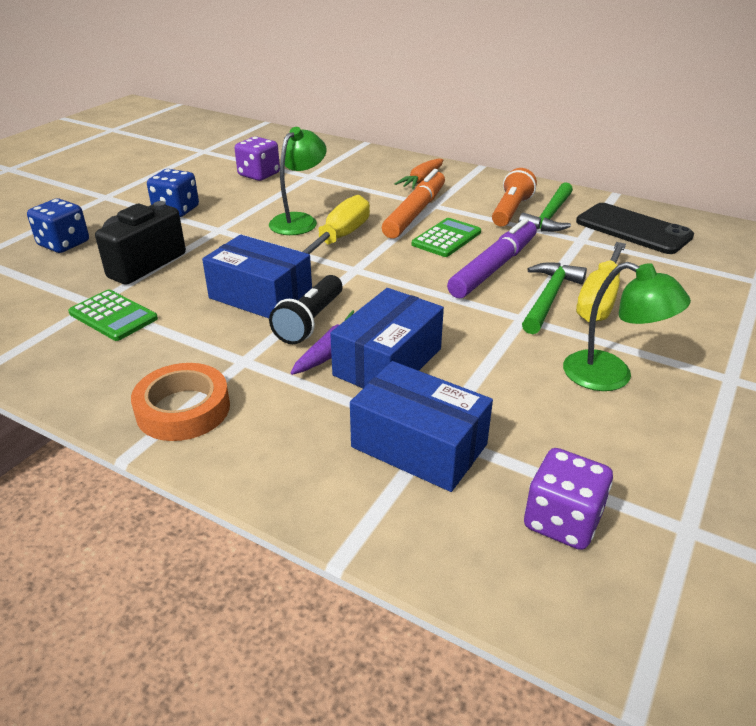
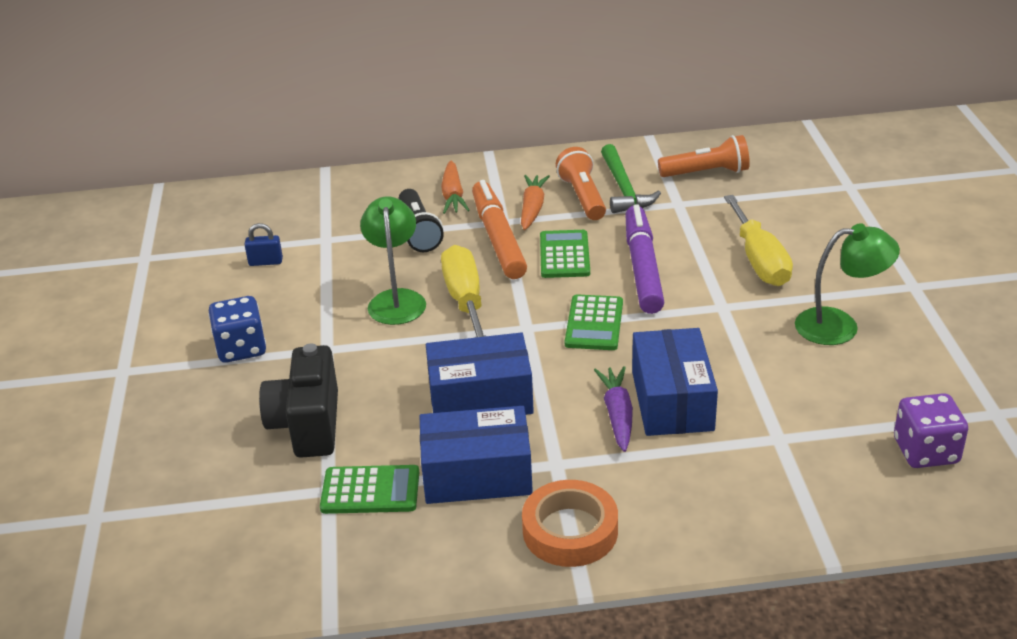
camera: 35 degrees left, 0 degrees up
blue dice [27,198,89,253] -> none
purple dice [235,137,280,181] -> blue padlock [244,223,283,266]
black flashlight [269,275,342,344] -> black flashlight moved to [399,189,444,252]
blue box [350,361,493,492] -> blue box moved to [420,406,533,504]
green hammer [522,262,587,334] -> none
black phone [576,203,694,254] -> orange flashlight [658,135,750,177]
none -> orange carrot [521,175,550,230]
none -> green calculator [565,294,623,350]

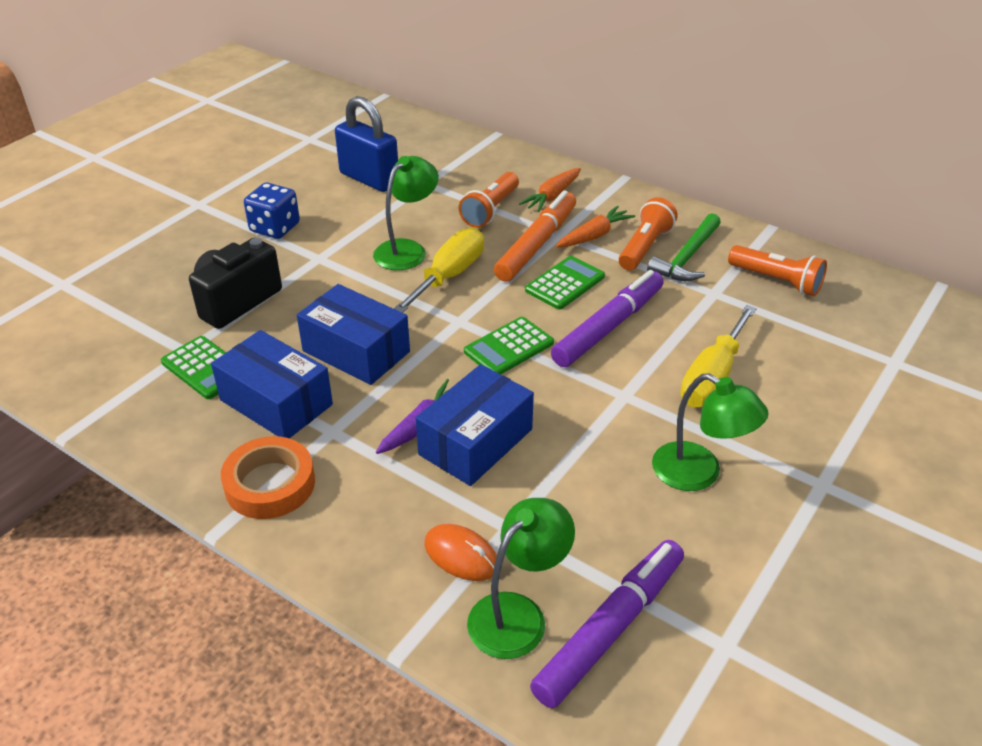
camera: 40 degrees right, 5 degrees up
blue padlock [244,223,283,266] -> blue padlock [335,96,398,192], size x2.23
black flashlight [399,189,444,252] -> orange flashlight [459,172,519,228]
purple dice [894,393,968,468] -> purple marker [530,540,684,708]
none -> orange mouse [424,524,497,581]
none -> green lamp [467,498,575,659]

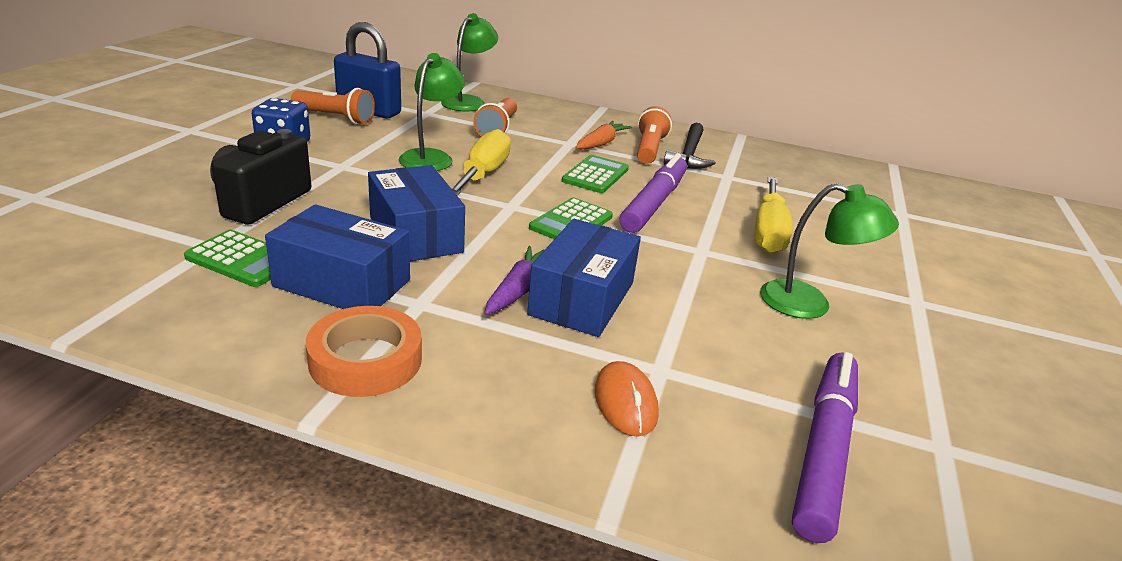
camera: 20 degrees left, 10 degrees down
blue box [297,284,410,385] -> blue box turned 45 degrees clockwise [368,165,465,261]
orange mouse [424,524,497,581] -> orange mouse turned 60 degrees clockwise [595,361,659,437]
green lamp [467,498,575,659] -> green lamp moved to [441,13,498,111]
orange marker [494,190,576,282] -> none
orange carrot [519,168,581,212] -> none
green hammer [647,213,721,281] -> black hammer [664,123,716,169]
orange flashlight [728,245,827,296] -> orange flashlight moved to [291,88,375,124]

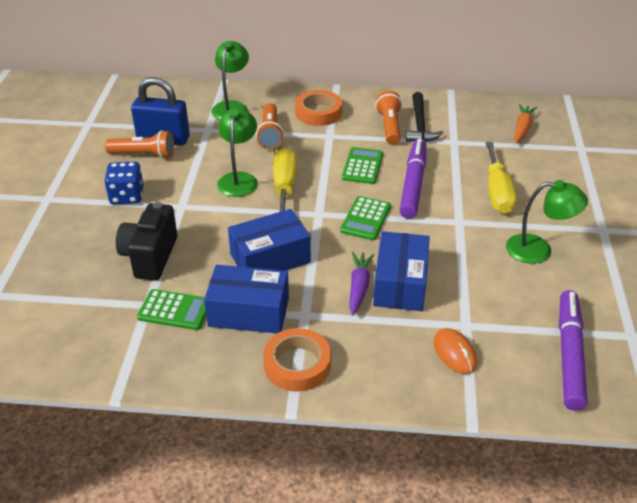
camera: 10 degrees left, 10 degrees up
blue box [368,165,465,261] -> blue box turned 75 degrees counterclockwise [228,209,311,271]
orange carrot [575,121,632,150] -> orange carrot moved to [514,104,537,143]
none -> orange tape [295,90,342,126]

